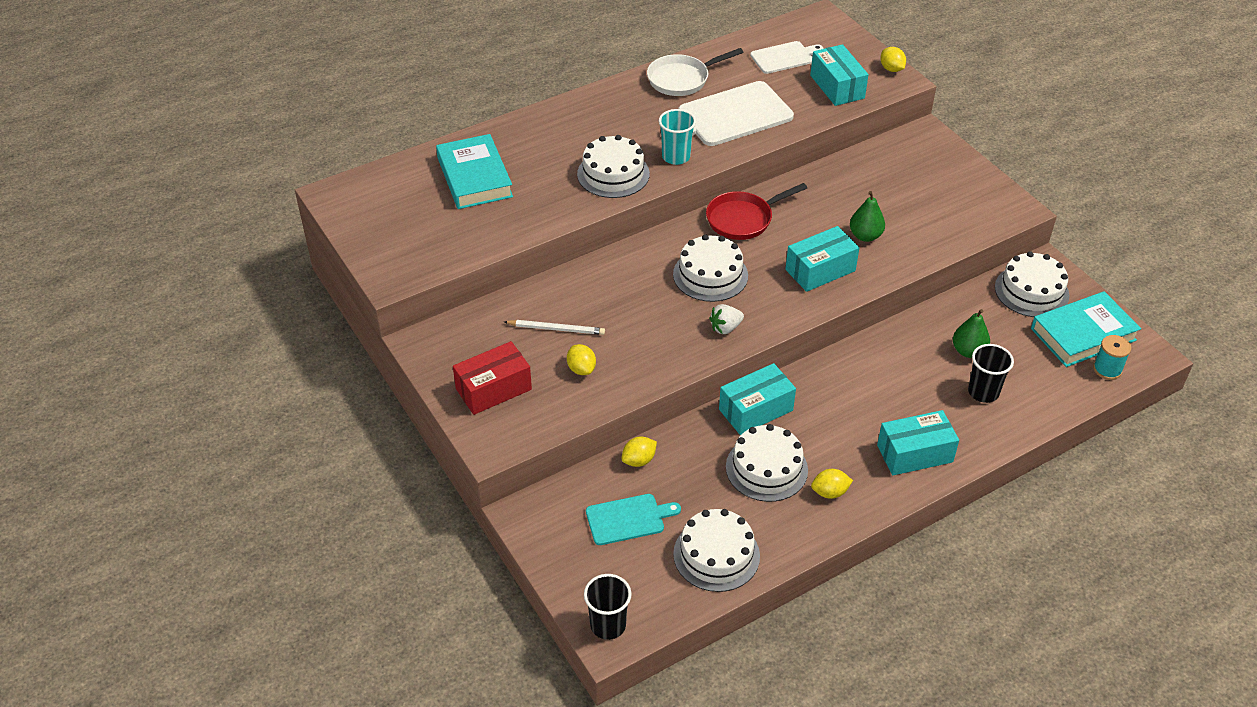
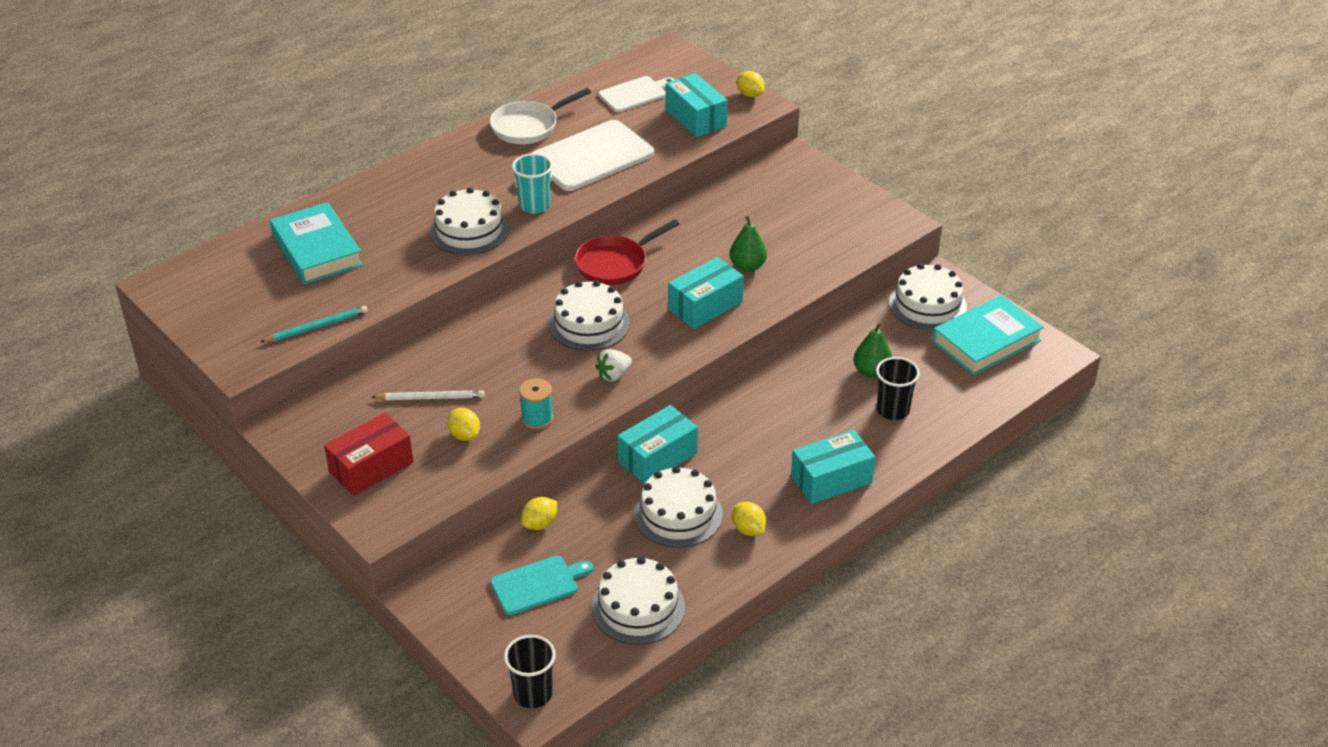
camera: 10 degrees left, 5 degrees down
yellow lemon [811,469,853,499] -> yellow lemon turned 75 degrees clockwise [732,502,766,536]
turquoise spool [1093,335,1131,380] -> turquoise spool moved to [519,378,553,429]
none -> turquoise pencil [260,306,368,342]

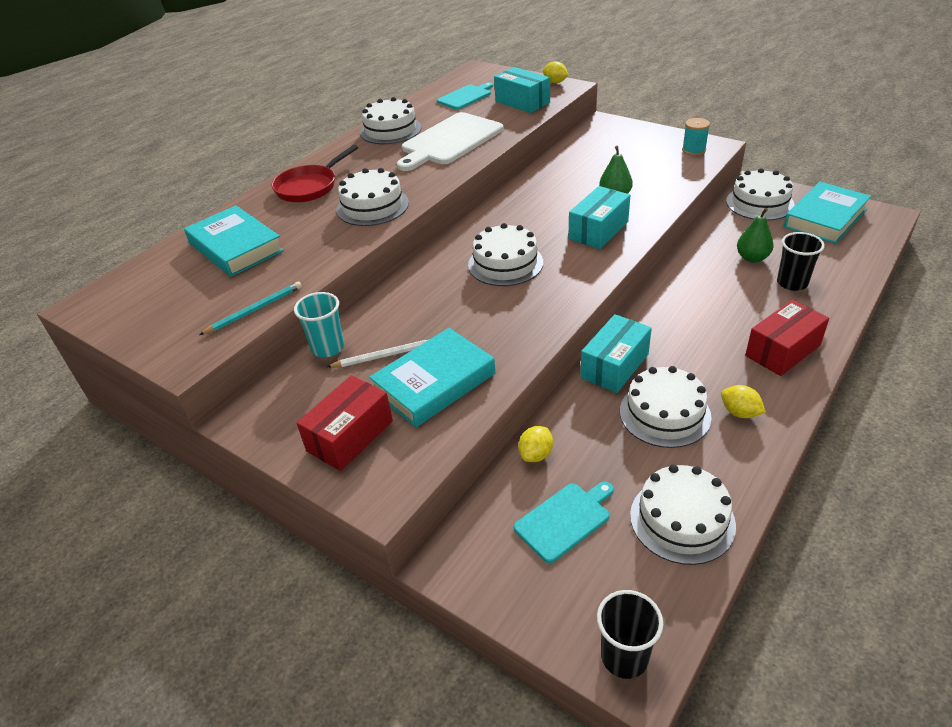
camera: 10 degrees left, 0 degrees up
yellow lemon [447,408,480,441] -> turquoise book [369,328,495,427]
white pan [490,88,591,144] -> white cake [360,97,421,144]
turquoise cup [512,153,553,214] -> turquoise cup moved to [294,292,344,357]
turquoise spool [519,378,553,429] -> turquoise spool moved to [682,118,710,156]
red pan [575,219,679,285] -> red pan moved to [272,144,358,202]
white strawberry [595,349,632,382] -> none
white cutting board [598,76,675,112] -> turquoise cutting board [437,82,493,110]
turquoise box [791,430,875,504] -> red box [745,300,829,376]

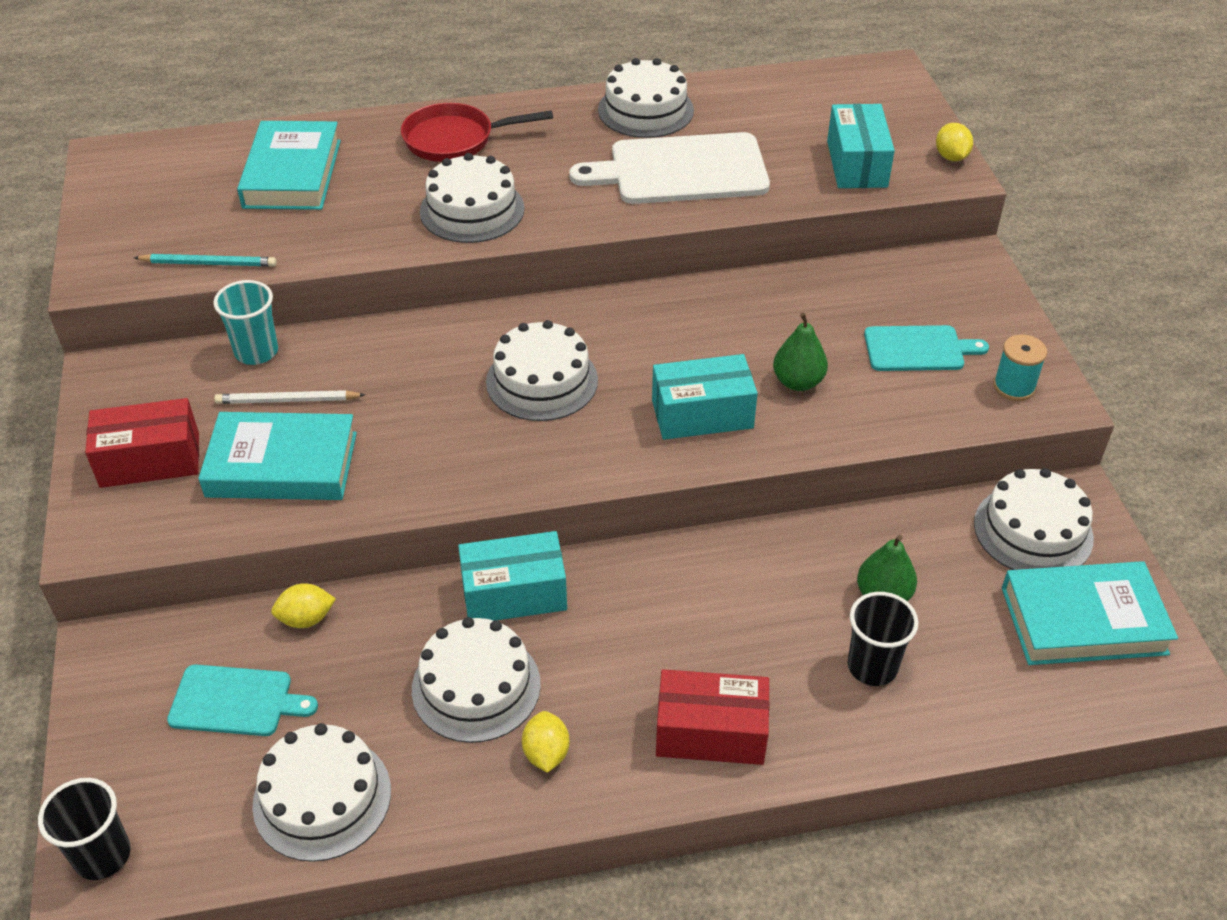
camera: 40 degrees right, 5 degrees up
white pencil [327,338,431,368] -> white pencil turned 150 degrees clockwise [214,390,365,404]
turquoise cutting board [437,82,493,110] -> turquoise cutting board moved to [864,325,989,371]

